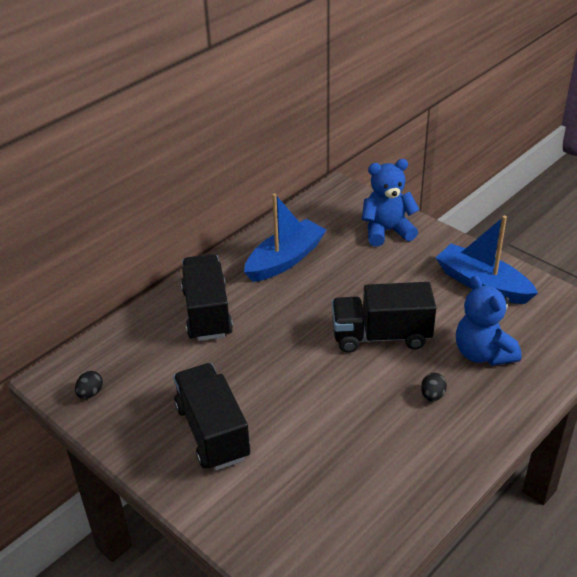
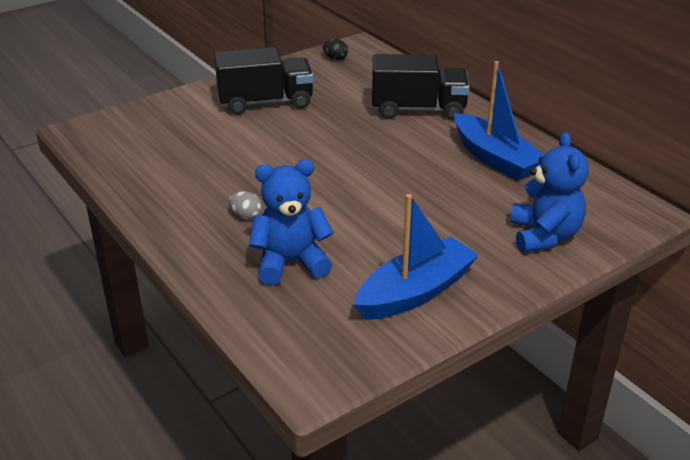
camera: 100 degrees right, 5 degrees down
black truck [332,282,436,353] -> none
black egg [421,373,447,401] -> grey egg [229,191,262,220]

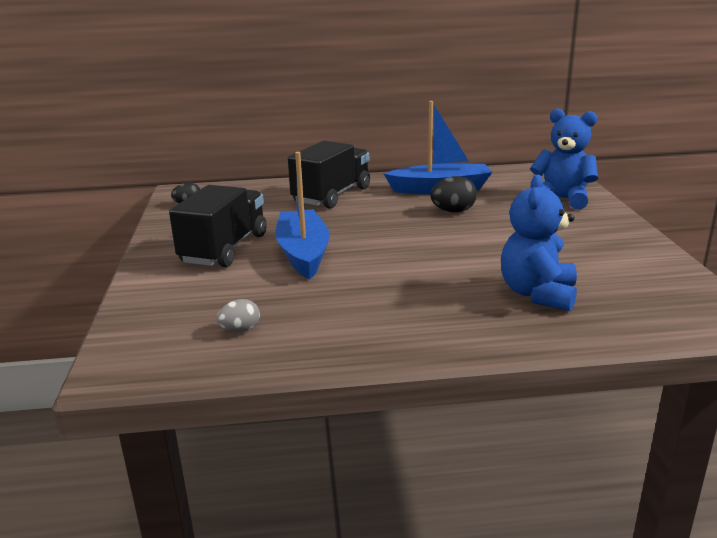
camera: 60 degrees left, 10 degrees down
grey egg [229,191,262,220] -> grey egg moved to [216,299,260,332]
blue boat [354,194,479,320] -> blue boat moved to [275,152,330,280]
none -> black egg [430,176,477,213]

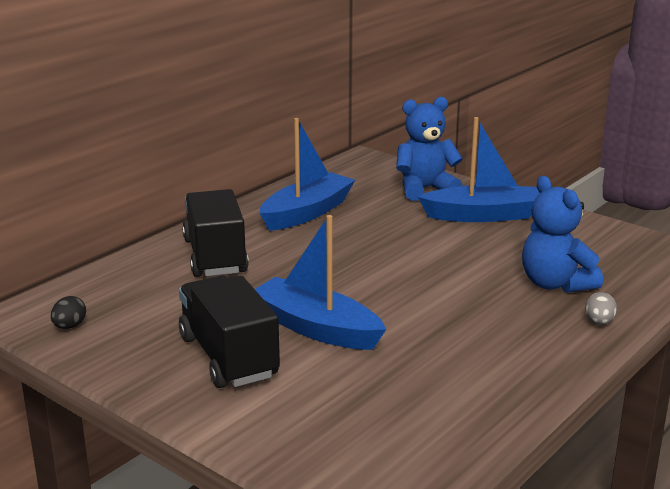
camera: 45 degrees left, 0 degrees up
grey egg [216,299,260,332] -> grey egg moved to [585,292,617,325]
black egg [430,176,477,213] -> none
none -> blue boat [418,117,540,222]

